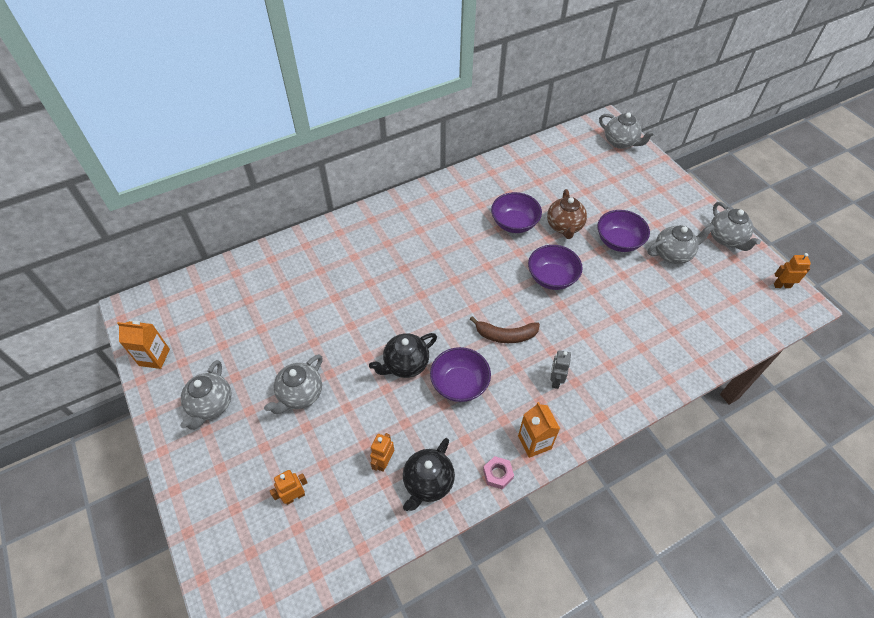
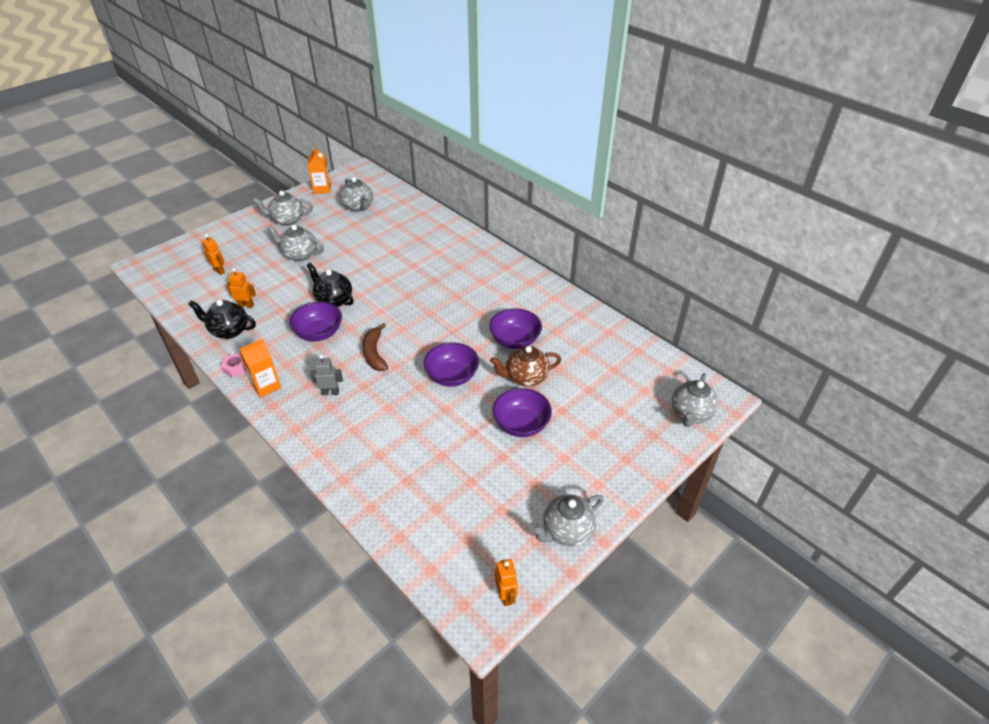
camera: 75 degrees right, 10 degrees down
grey teapot [648,224,715,264] -> grey teapot moved to [340,177,373,212]

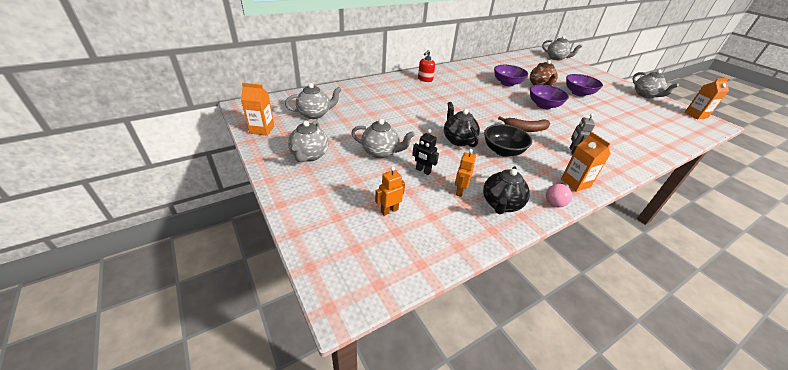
camera: 80 degrees left, 5 degrees down
pink nut [221,353,246,378] -> pink light bulb [546,183,572,207]
grey teapot [267,225,324,261] -> grey teapot turned 105 degrees counterclockwise [351,119,415,159]
purple bowl [289,302,342,342] -> black bowl [484,124,532,157]
black teapot [307,263,354,307] -> black teapot turned 105 degrees clockwise [444,102,480,147]
orange robot [495,559,518,606] -> orange carton [685,78,729,119]
none -> black robot [412,129,439,175]
none -> red soap dispenser [418,50,435,82]

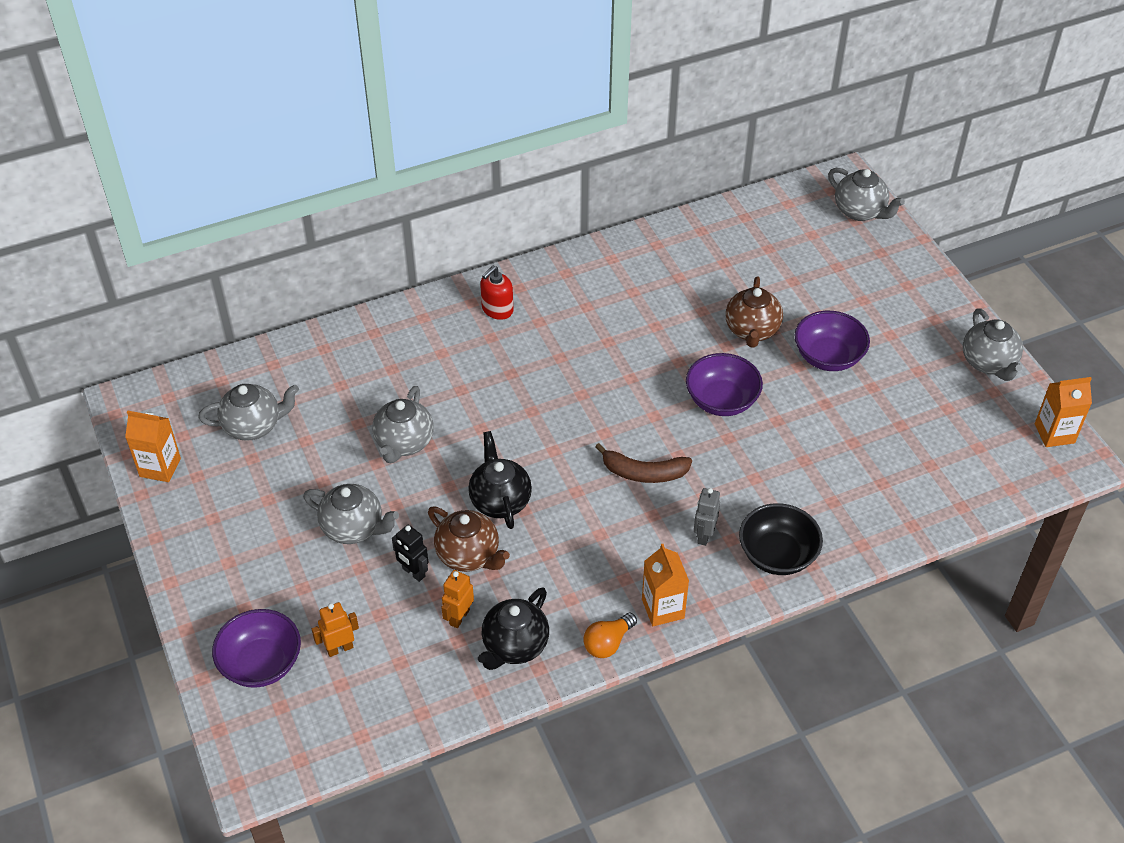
camera: 10 degrees right, 10 degrees up
grey teapot [288,120,329,162] -> grey teapot moved to [372,386,434,463]
black bowl [484,124,532,157] -> black bowl moved to [739,503,823,575]
purple bowl [494,65,528,86] -> purple bowl moved to [212,609,301,688]
pink light bulb [546,183,572,207] -> orange light bulb [583,613,637,658]
none -> brown teapot [428,506,510,572]

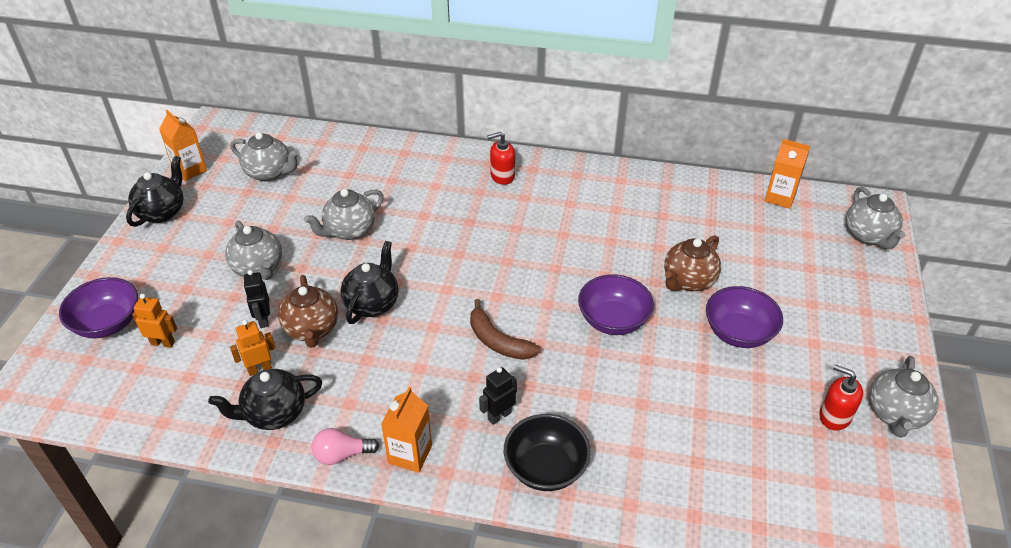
camera: 35 degrees right, 5 degrees down
orange light bulb [583,613,637,658] -> pink light bulb [312,428,379,465]
grey robot [694,488,720,546] -> black robot [479,367,517,425]
orange carton [1035,377,1092,447] -> orange carton moved to [765,139,810,209]
none -> black teapot [126,156,183,227]
none -> red soap dispenser [819,364,863,431]

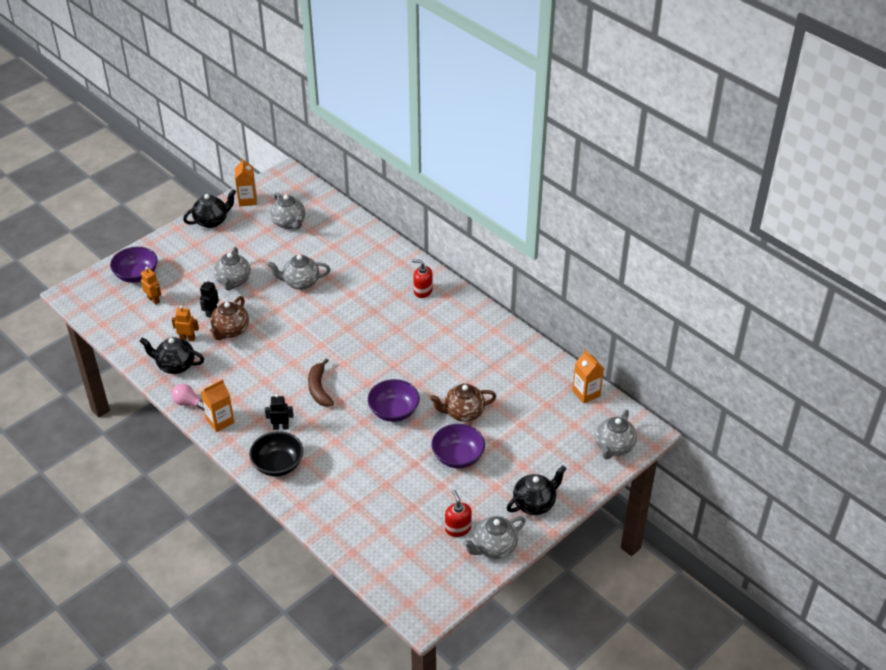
camera: 35 degrees right, 0 degrees up
black teapot [340,241,399,324] -> black teapot moved to [507,465,567,515]

